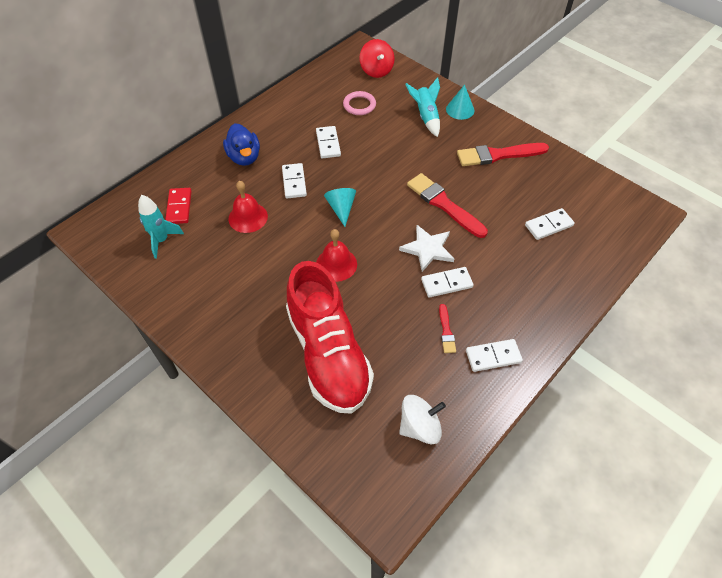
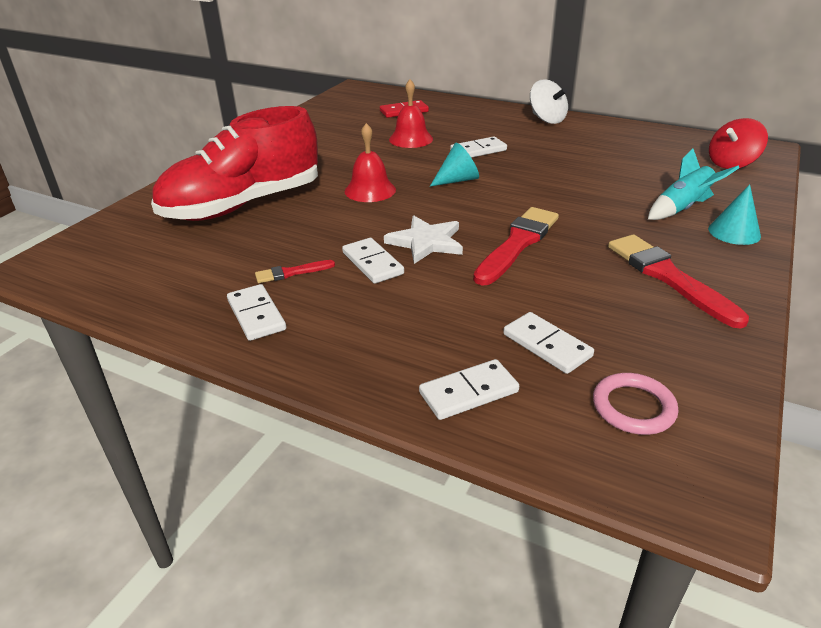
camera: 75 degrees right, 20 degrees down
turquoise rocket [138,195,184,259] -> none
blue duck [223,123,260,166] -> none
white domino [316,126,341,158] -> white domino moved to [419,359,519,420]
pink ring [343,91,376,115] -> pink ring moved to [593,373,678,435]
white spinning top [399,395,446,444] -> white spinning top moved to [530,79,568,124]

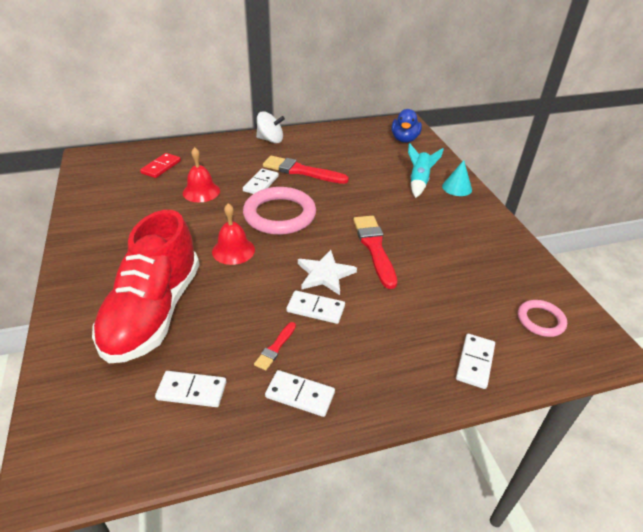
camera: 45 degrees left, 5 degrees up
turquoise cone [430,143,479,187] -> pink ring [243,187,316,235]
white domino [503,312,594,374] -> white domino moved to [155,371,226,407]
red brush [608,234,749,329] -> red brush moved to [263,156,349,184]
red spinning top [709,118,768,169] -> blue duck [391,109,422,143]

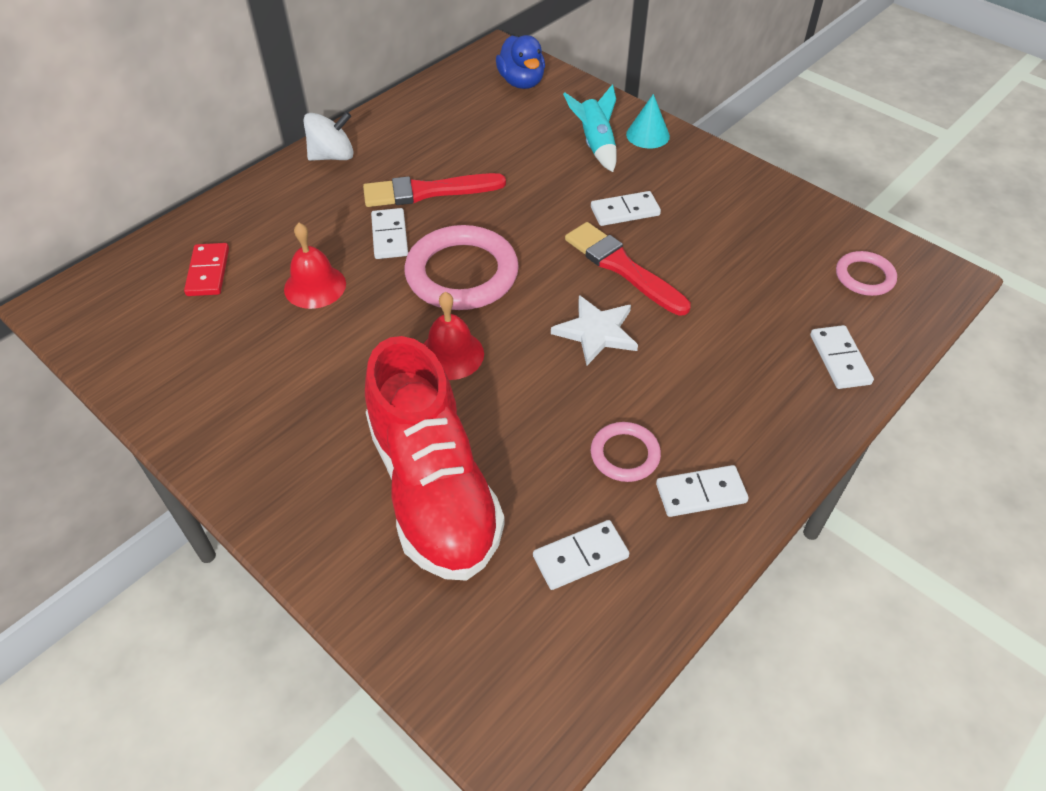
camera: 30 degrees left, 10 degrees up
red brush [254,322,296,371] -> pink ring [591,422,661,482]
white domino [286,291,345,324] -> white domino moved to [591,191,661,226]

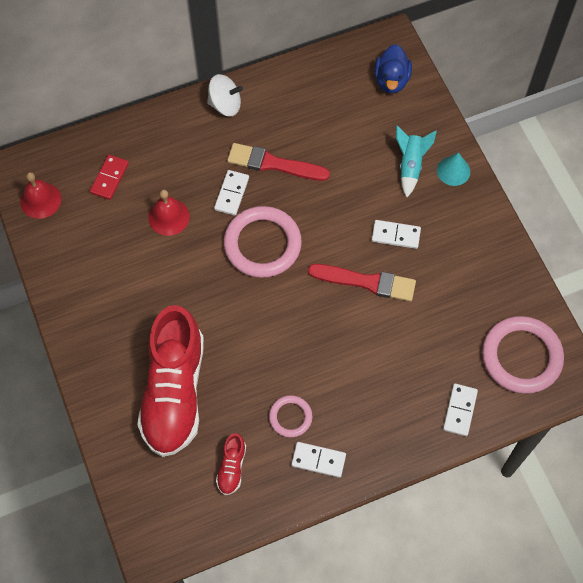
camera: 25 degrees right, 15 degrees up
red bell [423,292,484,380] -> red bell moved to [20,172,61,219]
white domino [533,520,629,590] -> red shoe [216,433,246,495]
white star [551,295,638,366] -> none
red brush [565,222,691,316] -> red brush turned 120 degrees clockwise [308,264,416,301]
pink ring [836,251,897,296] -> pink ring [482,316,564,394], size x1.91

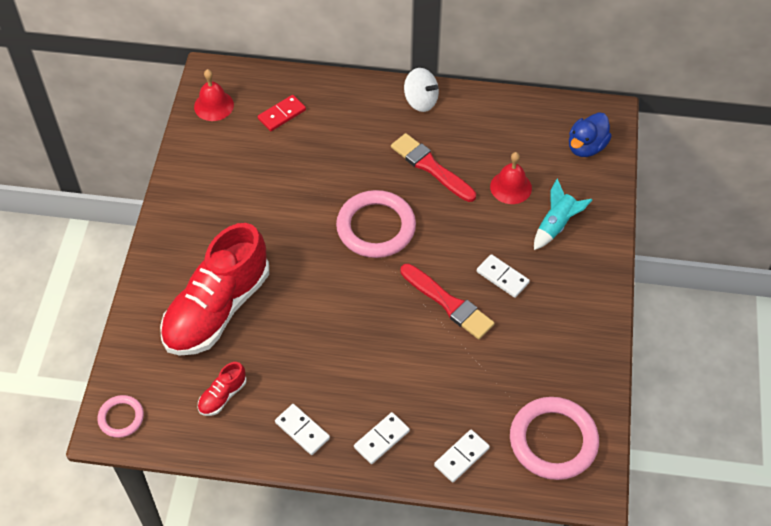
camera: 30 degrees right, 10 degrees down
red bell [148,189,190,236] -> red bell moved to [490,152,532,204]
white domino [214,170,249,216] -> white domino moved to [354,412,410,464]
pink ring [269,395,312,437] -> pink ring moved to [97,395,144,438]
turquoise cone [437,152,470,186] -> none

